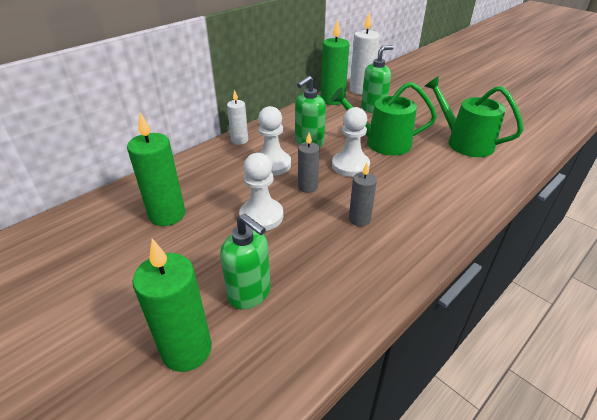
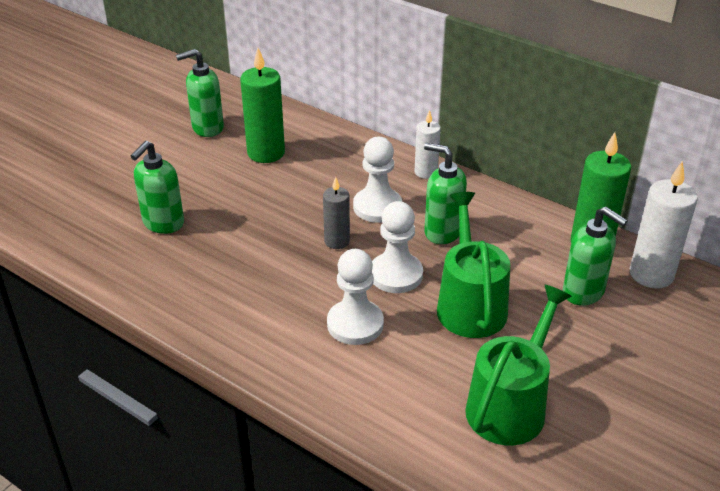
camera: 80 degrees right, 0 degrees up
green candle [132,239,212,372] -> none
white pawn [239,153,283,231] -> white pawn moved to [327,249,384,345]
grey candle [349,163,377,227] -> none
none -> green soap dispenser [176,49,224,137]

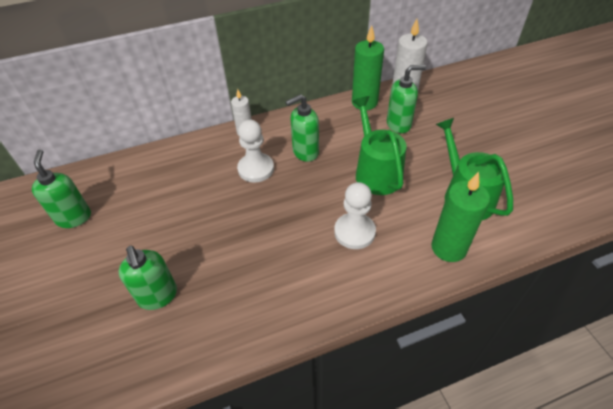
camera: 55 degrees left, 10 degrees up
green soap dispenser [176,49,224,137] -> green soap dispenser turned 150 degrees clockwise [32,150,91,228]
green candle [240,48,285,163] -> green candle moved to [431,172,490,262]
grey candle [323,177,350,249] -> none
white pawn [372,201,423,293] -> none
green watering can [437,192,510,338] -> green watering can turned 45 degrees clockwise [352,96,407,195]

